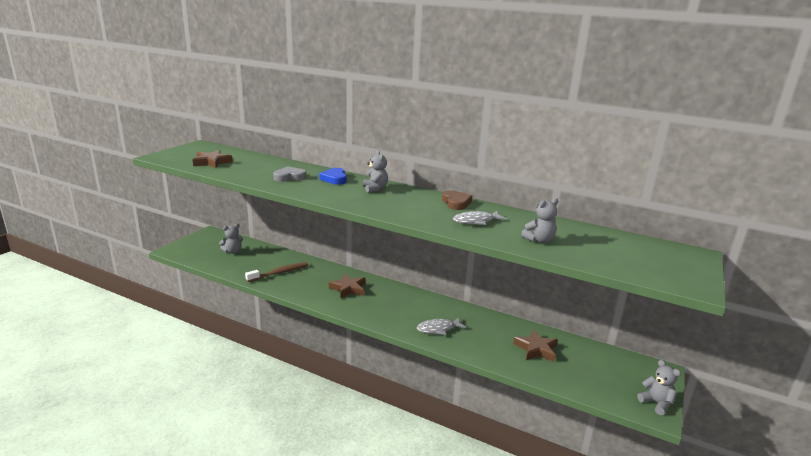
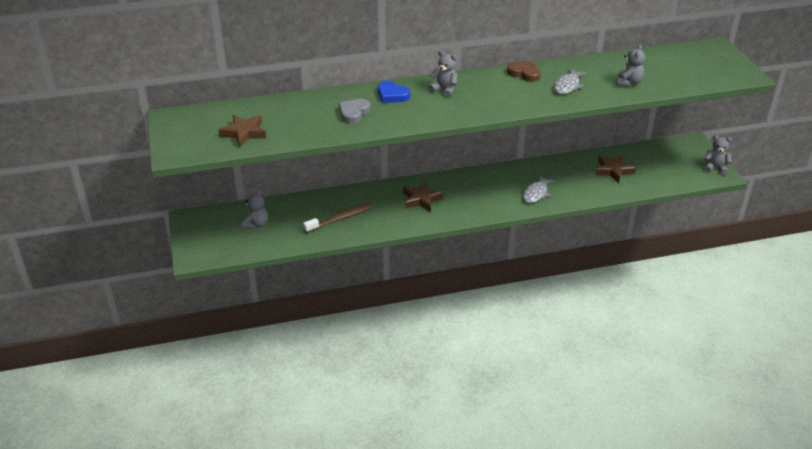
camera: 40 degrees left, 15 degrees up
brown toothbrush [245,262,308,282] -> brown toothbrush turned 45 degrees clockwise [303,204,372,233]

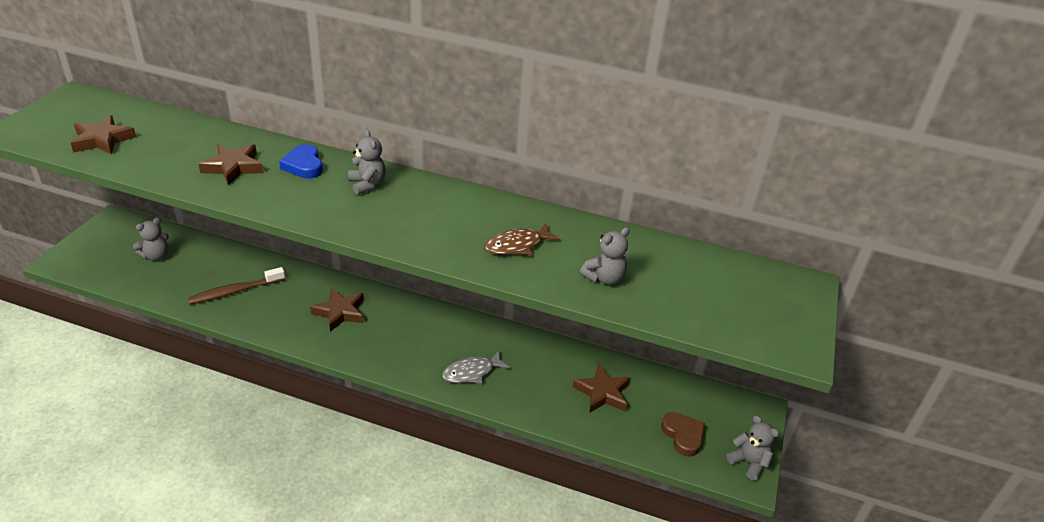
camera: 30 degrees right, 0 degrees up
brown toothbrush [303,204,372,233] -> brown toothbrush turned 150 degrees clockwise [188,267,285,305]
grey heart [339,99,370,124] -> brown star [198,144,264,185]
brown heart [507,61,541,82] -> brown heart moved to [661,412,705,457]
grey fish [554,68,586,94] -> brown fish [485,223,560,255]

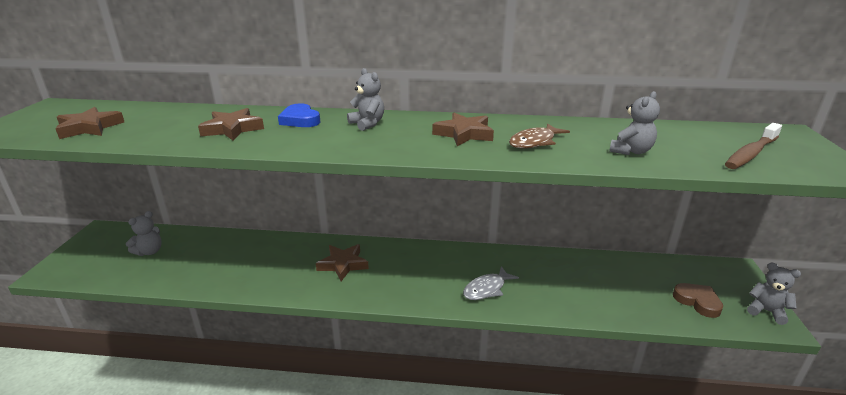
camera: 10 degrees left, 10 degrees down
brown toothbrush [188,267,285,305] -> brown toothbrush moved to [725,123,782,169]
brown star [573,363,630,413] -> brown star moved to [432,112,494,146]

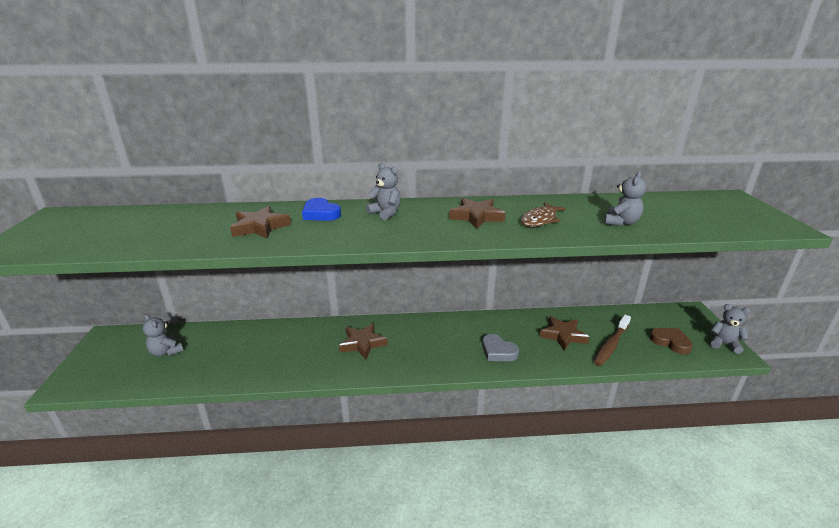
camera: 10 degrees left, 0 degrees up
brown star [55,107,124,139] -> brown star moved to [540,316,590,351]
grey teddy bear [126,211,162,256] -> grey teddy bear turned 105 degrees clockwise [143,314,183,357]
grey fish [463,266,519,300] -> grey heart [482,334,519,361]
brown toothbrush [725,123,782,169] -> brown toothbrush moved to [594,315,631,366]

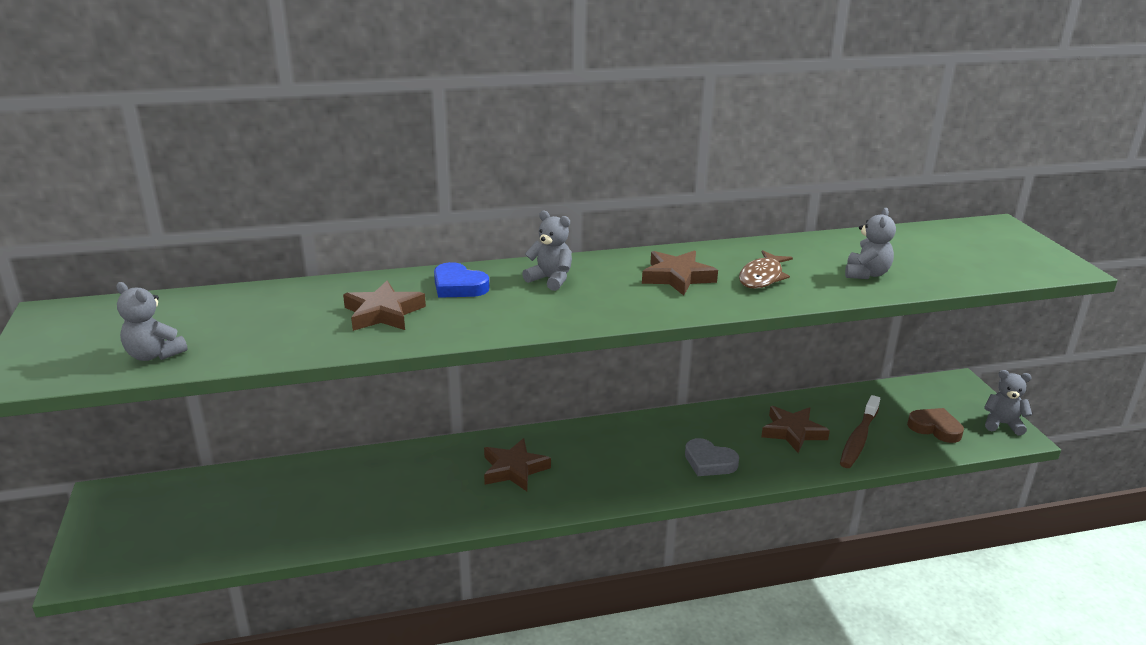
camera: 10 degrees left, 0 degrees up
grey teddy bear [143,314,183,357] -> grey teddy bear moved to [117,282,188,361]

